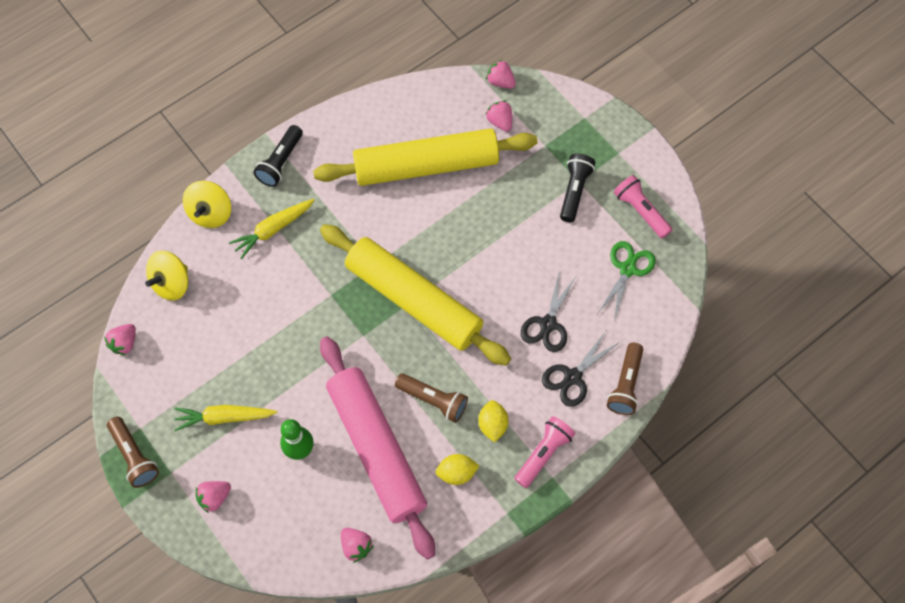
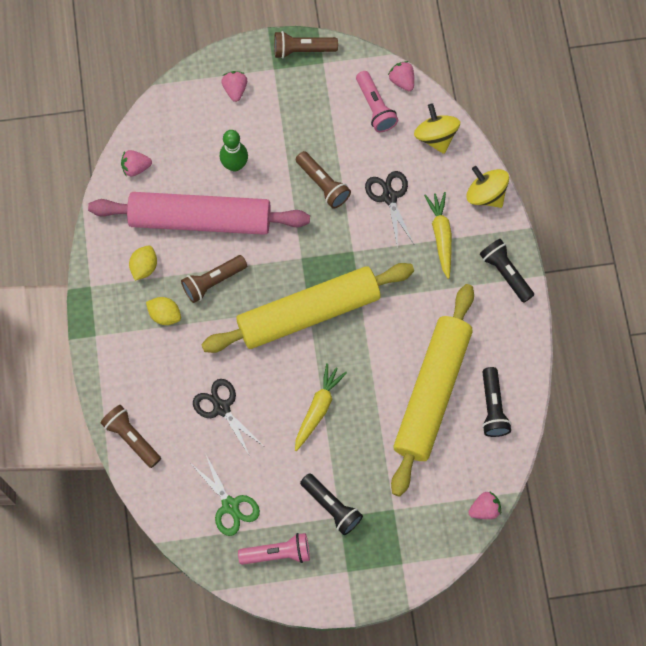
camera: 120 degrees right, 5 degrees up
yellow carrot [174,405,277,431] -> yellow carrot moved to [295,363,347,451]
pink strawberry [485,100,512,132] -> none
pink flashlight [515,416,575,488] -> pink flashlight moved to [356,71,398,132]
black scissors [542,331,621,407] -> black scissors moved to [365,171,414,248]
none -> brown flashlight [296,151,351,209]
none -> black flashlight [482,367,512,437]

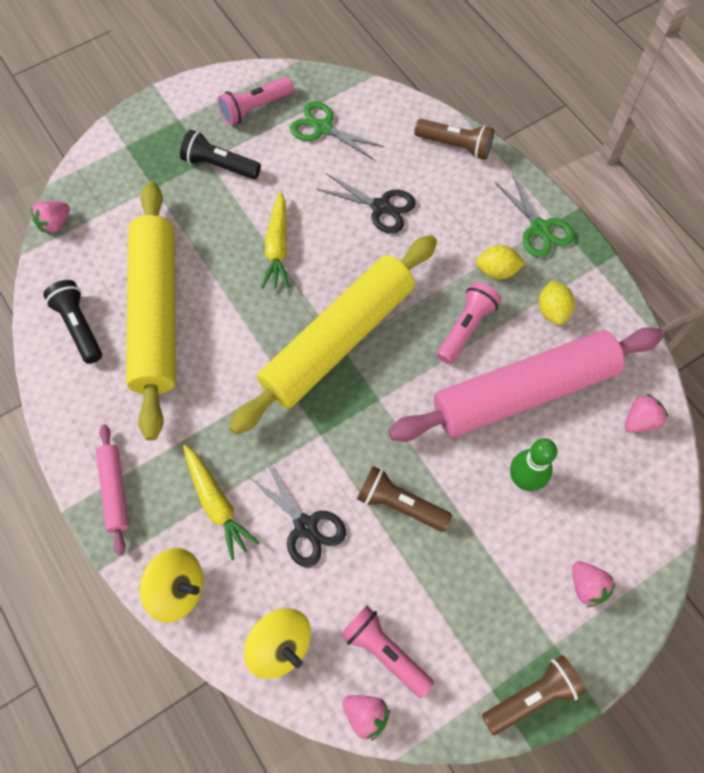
camera: 155 degrees right, 5 degrees down
brown flashlight [181,255,247,303] -> pink flashlight [437,282,501,364]
black flashlight [480,239,534,303] -> pink rolling pin [96,425,129,556]
none -> green scissors [495,173,575,258]

